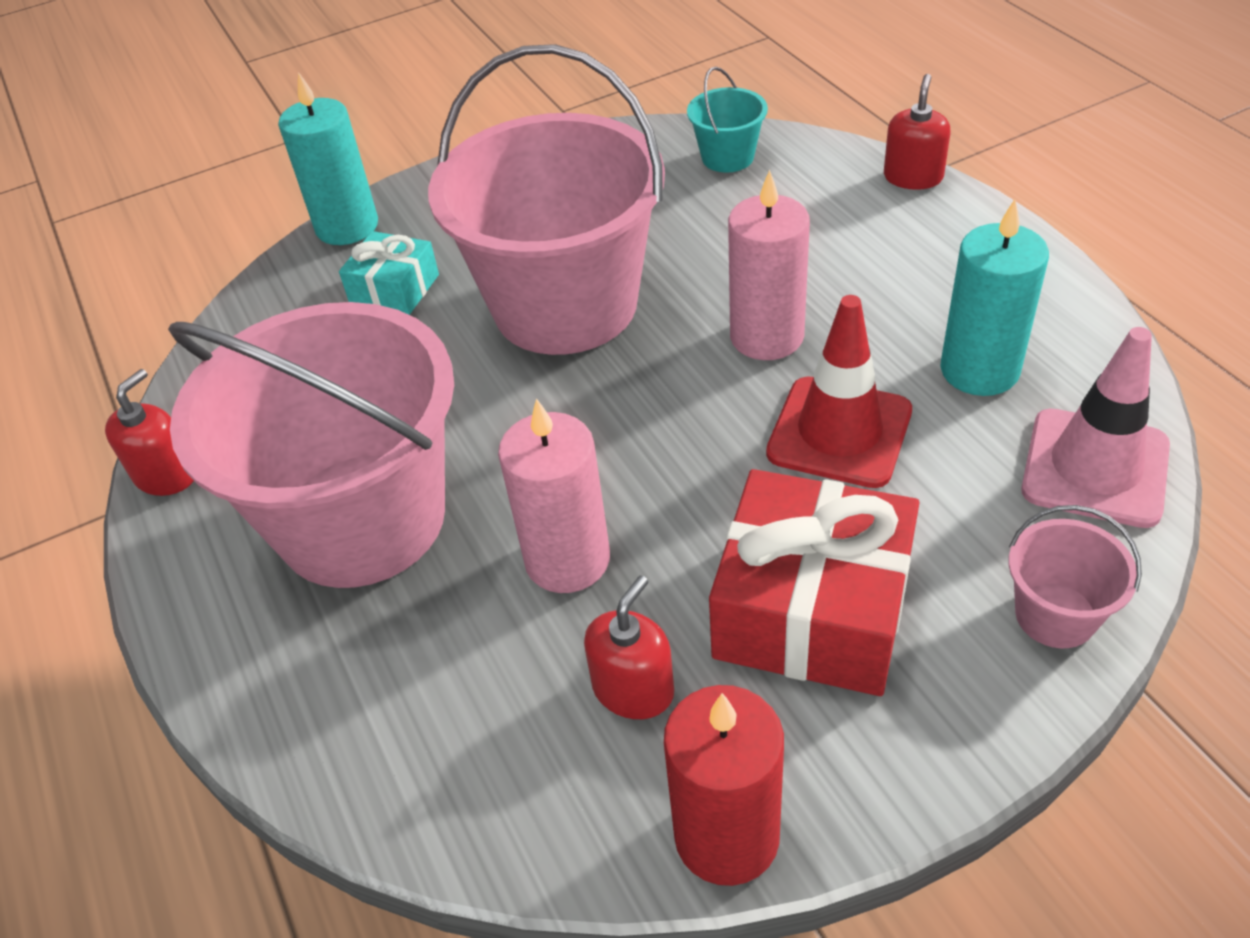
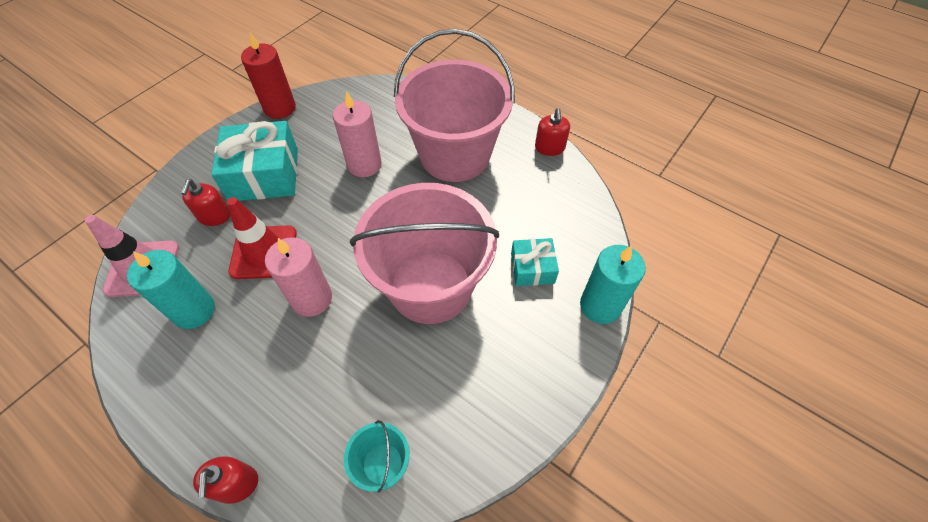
camera: 150 degrees right, 10 degrees up
red soap dispenser [584,575,674,719] -> red soap dispenser moved to [181,179,230,226]
red gift [709,469,919,696] -> turquoise gift [211,121,298,201]
pink bucket [1009,505,1142,648] -> none

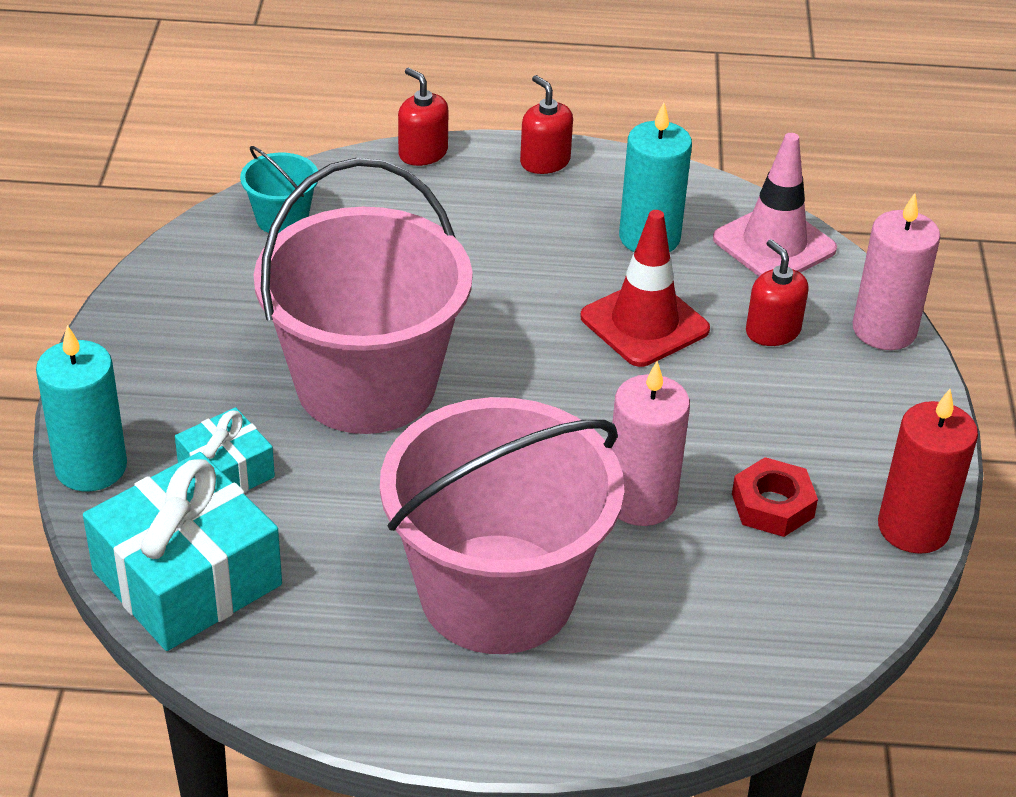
camera: 145 degrees right, 15 degrees down
turquoise gift [211,121,298,201] -> turquoise gift moved to [83,452,282,651]
pink candle [265,237,332,317] -> pink candle moved to [853,193,940,350]
red soap dispenser [535,108,570,156] -> red soap dispenser moved to [520,75,573,174]
none -> red nut [732,457,818,537]

